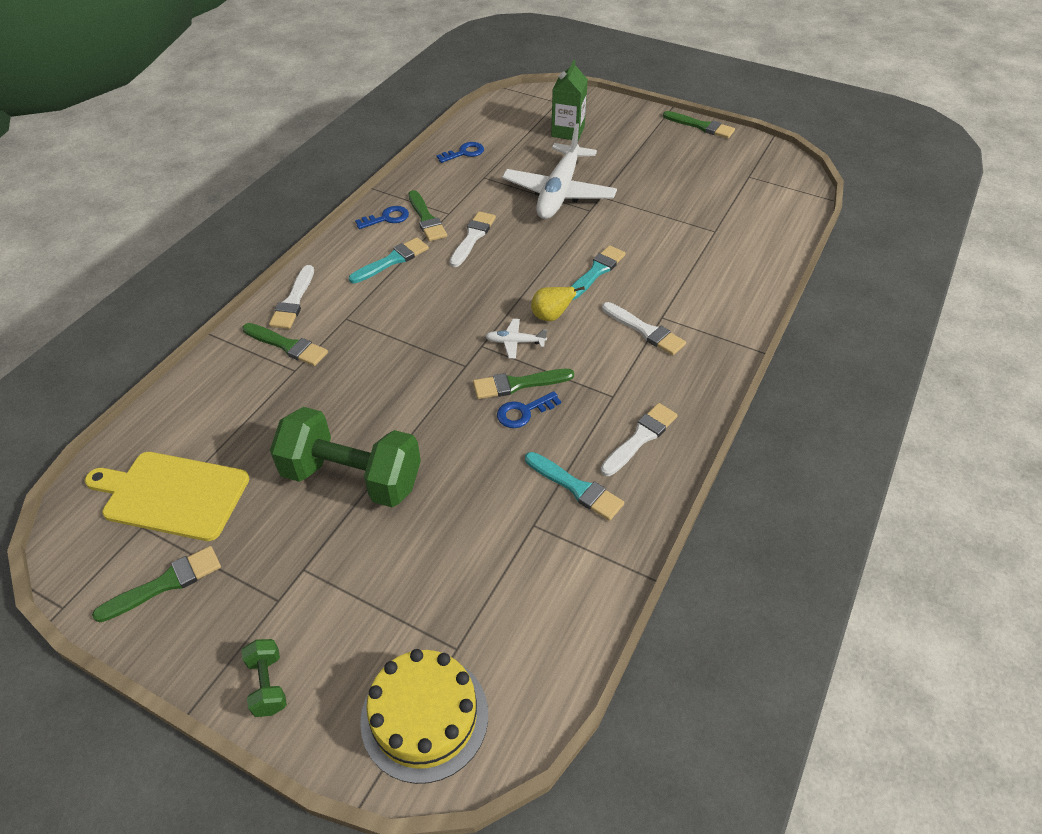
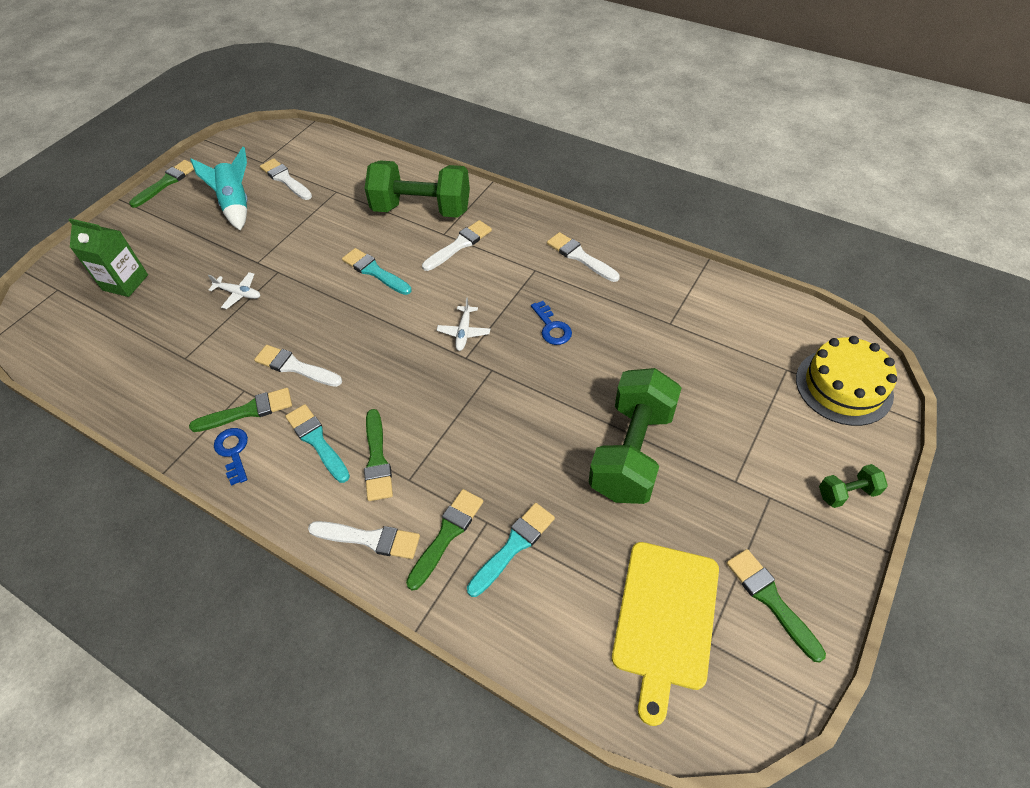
camera: 85 degrees left, 5 degrees up
blue key [436,142,484,163] -> none
green brush [473,369,574,399] -> green brush moved to [364,409,393,501]
white plane [502,123,617,219] -> white plane [208,272,260,309], size x0.41
turquoise brush [525,452,624,521] -> turquoise brush moved to [467,503,555,597]
yellow pear [531,286,585,321] -> none
none -> turquoise rocket [190,147,247,231]
none -> white brush [260,158,312,200]
none -> green dumbbell [365,160,470,218]

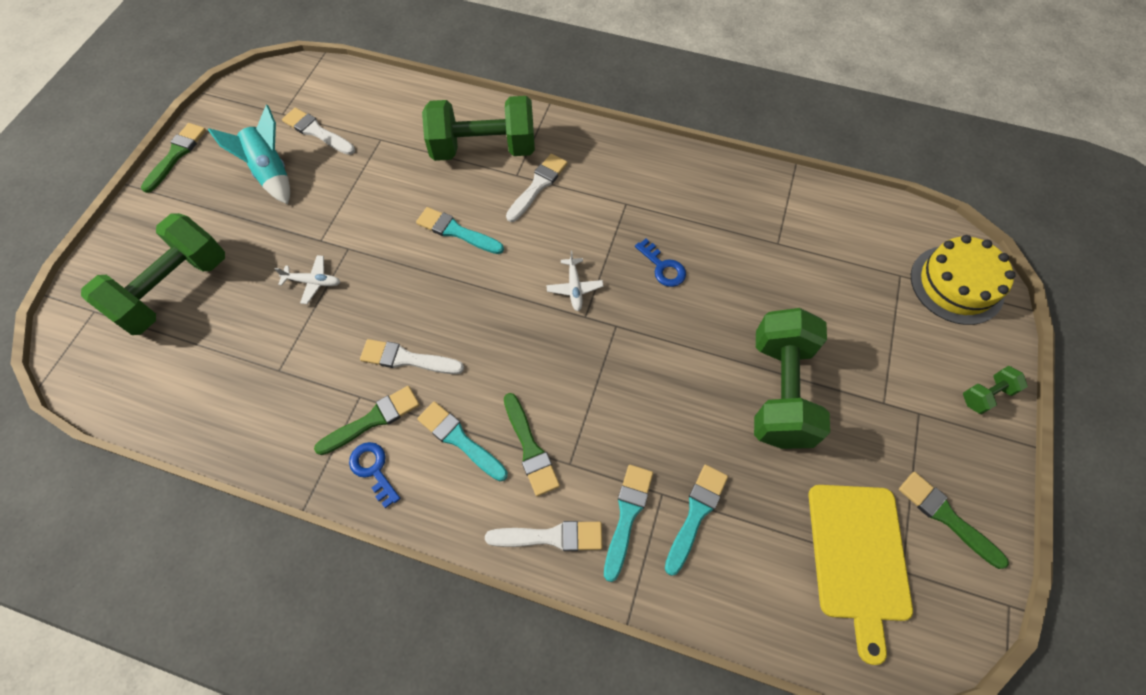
camera: 15 degrees left, 10 degrees up
green carton [68,218,148,297] -> green dumbbell [81,213,225,335]
green brush [406,489,483,591] -> turquoise brush [604,465,653,582]
white brush [547,232,620,282] -> none

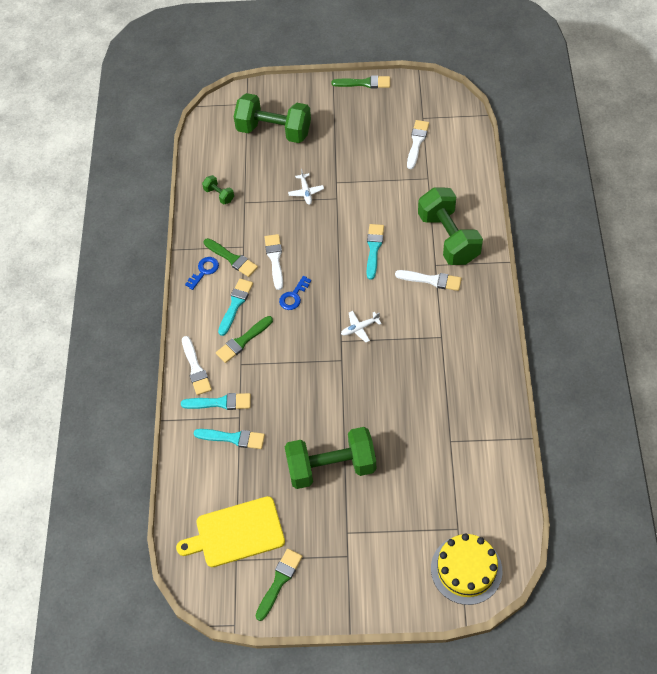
camera: 75 degrees right, 5 degrees down
turquoise rocket [208,105,290,204] -> none
blue key [635,239,686,287] -> blue key moved to [279,276,311,310]
green dumbbell [963,366,1028,414] -> green dumbbell moved to [202,175,234,205]

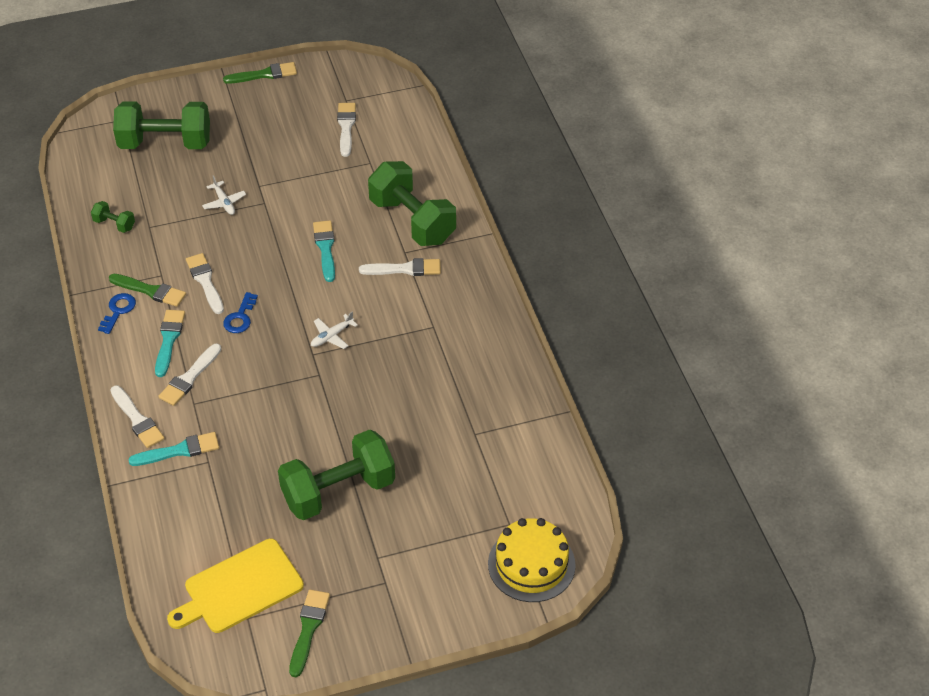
camera: 20 degrees left, 10 degrees down
turquoise brush [193,429,265,449] -> none
green brush [216,316,273,363] -> white brush [158,343,222,406]

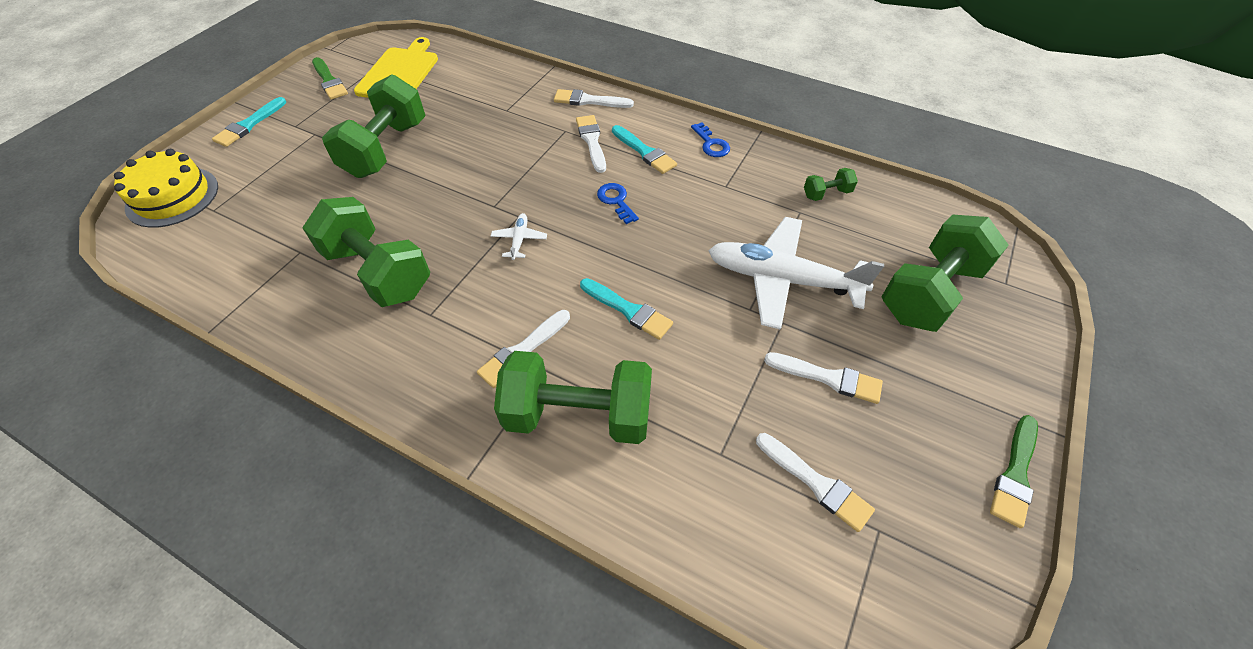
camera: 135 degrees right, 5 degrees up
green brush [109,274,186,307] -> none
turquoise brush [128,432,219,466] -> turquoise brush moved to [212,97,286,147]
white brush [186,253,224,314] -> white brush moved to [764,352,883,404]
white plane [202,175,246,215] -> white plane [708,217,884,330], size x2.45
none -> green dumbbell [303,197,430,307]

